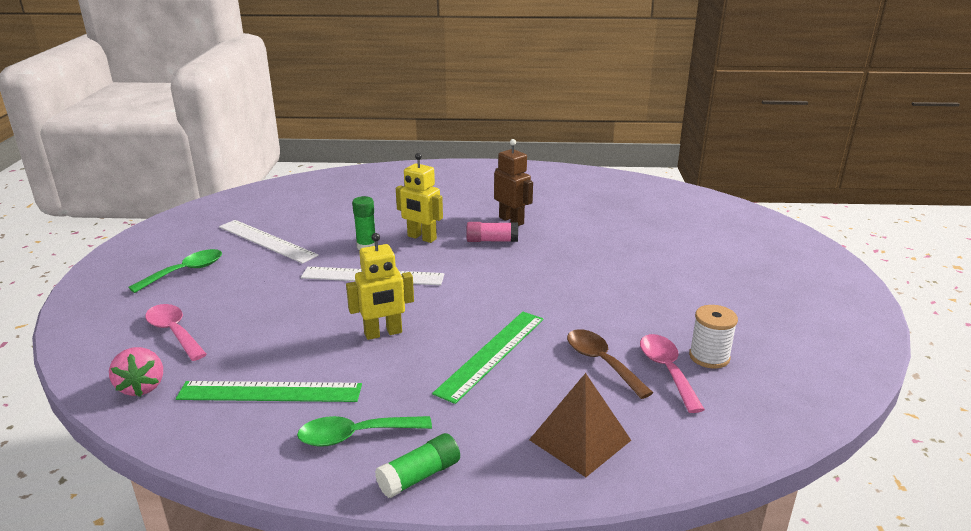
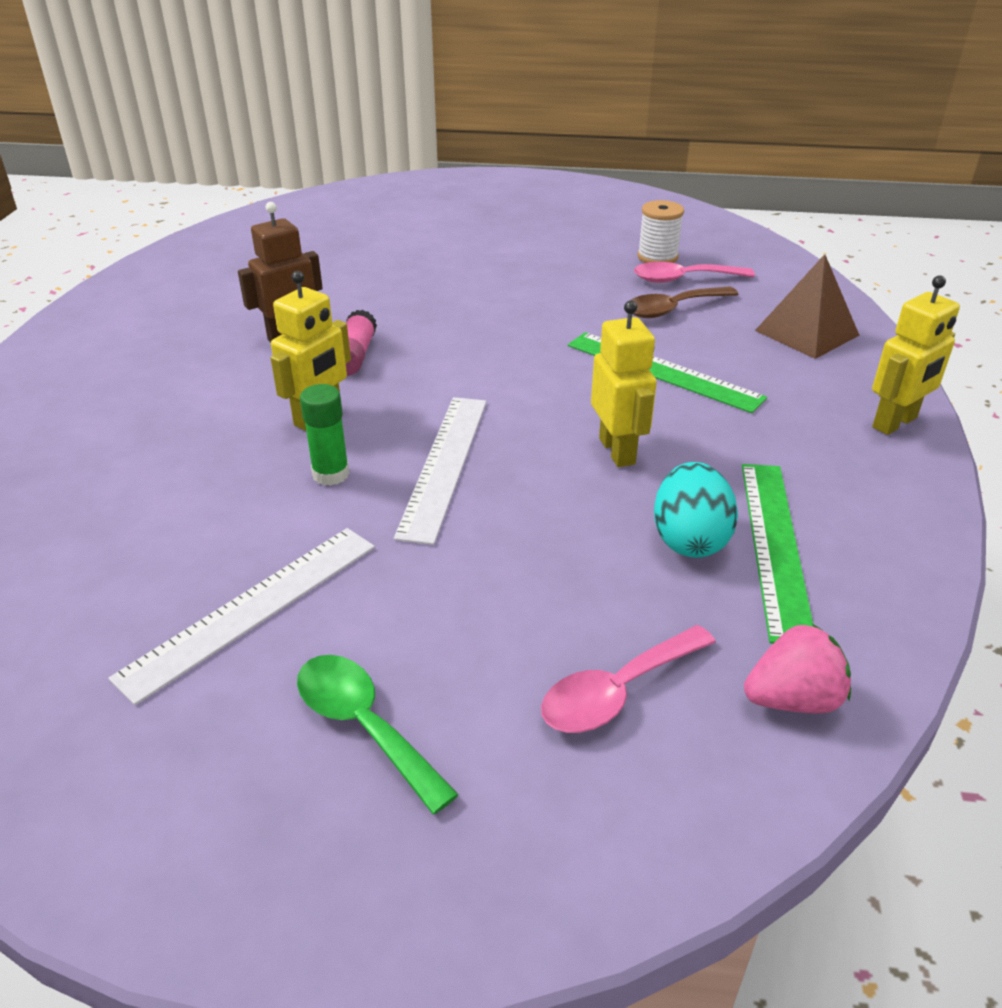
camera: 85 degrees left, 10 degrees up
green spoon [297,416,432,447] -> none
green glue stick [375,433,460,498] -> yellow robot [872,275,960,435]
none -> turquoise egg [654,462,738,558]

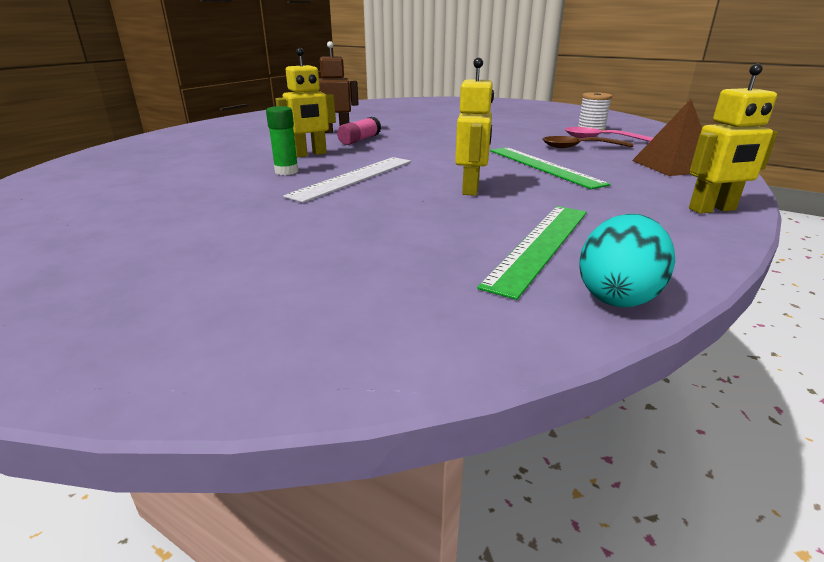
camera: 25 degrees right, 10 degrees down
white ruler [108,528,375,705] -> none
green spoon [297,655,459,814] -> none
pink spoon [541,625,716,733] -> none
turquoise egg [654,462,738,558] -> turquoise egg moved to [579,214,675,307]
pink strawberry [744,624,851,714] -> none

